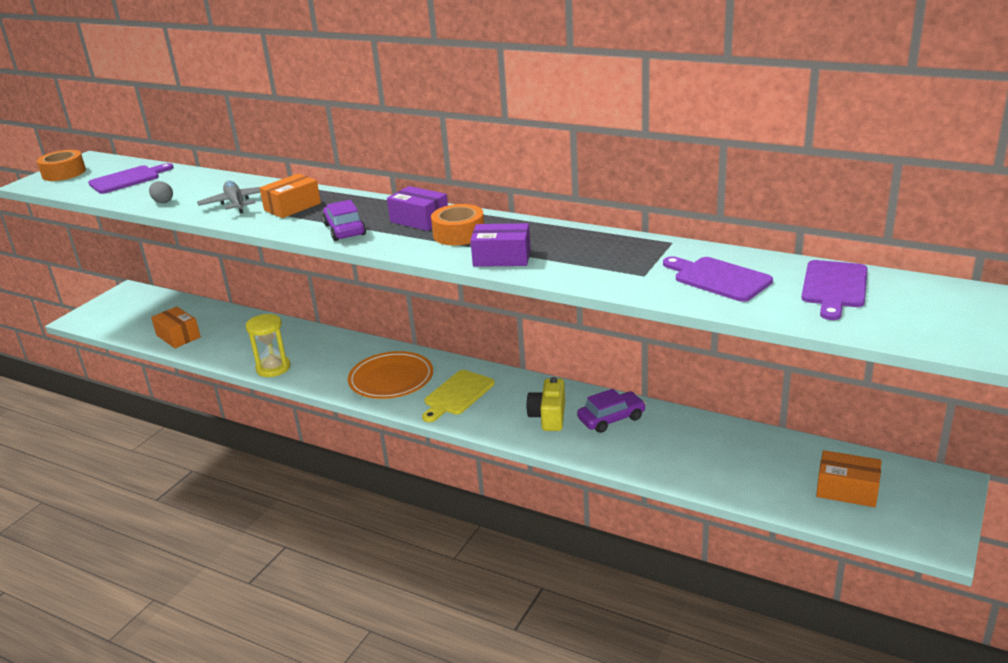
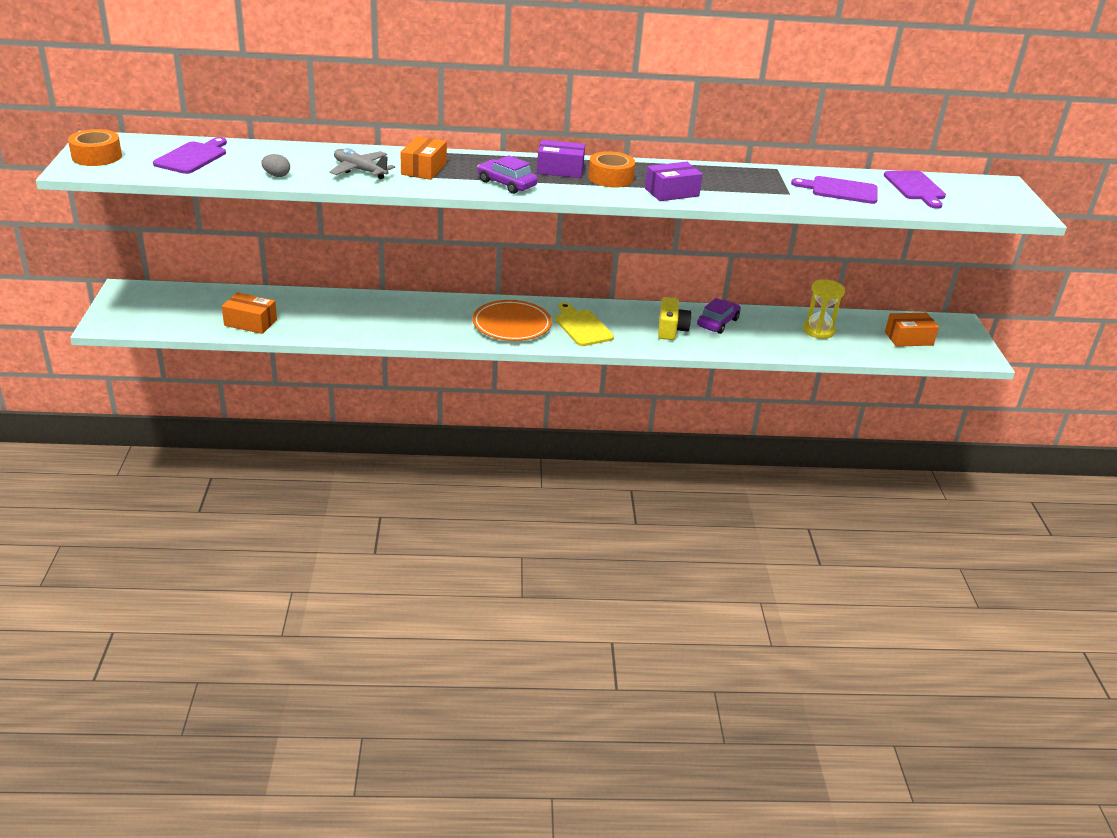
camera: 35 degrees left, 5 degrees up
yellow hourglass [246,314,291,377] -> yellow hourglass moved to [803,279,845,339]
yellow cutting board [422,370,495,422] -> yellow cutting board turned 150 degrees clockwise [555,303,614,346]
yellow camera [526,377,565,431] -> yellow camera turned 150 degrees counterclockwise [658,297,691,340]

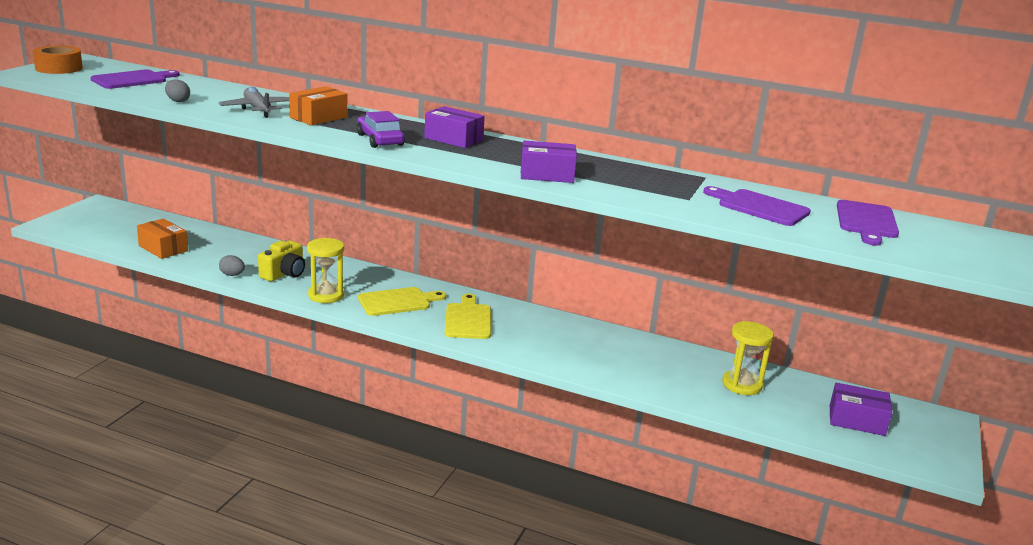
camera: 25 degrees right, 10 degrees down
orange plate [472,300,552,341] -> yellow cutting board [358,287,446,316]
orange tape [588,151,636,188] -> none
yellow camera [658,297,691,340] -> yellow camera moved to [258,240,305,281]
purple car [697,298,741,334] -> none
orange box [885,313,939,347] -> purple box [830,383,892,436]
none -> grey egg [219,255,245,276]
none -> yellow hourglass [307,238,344,303]

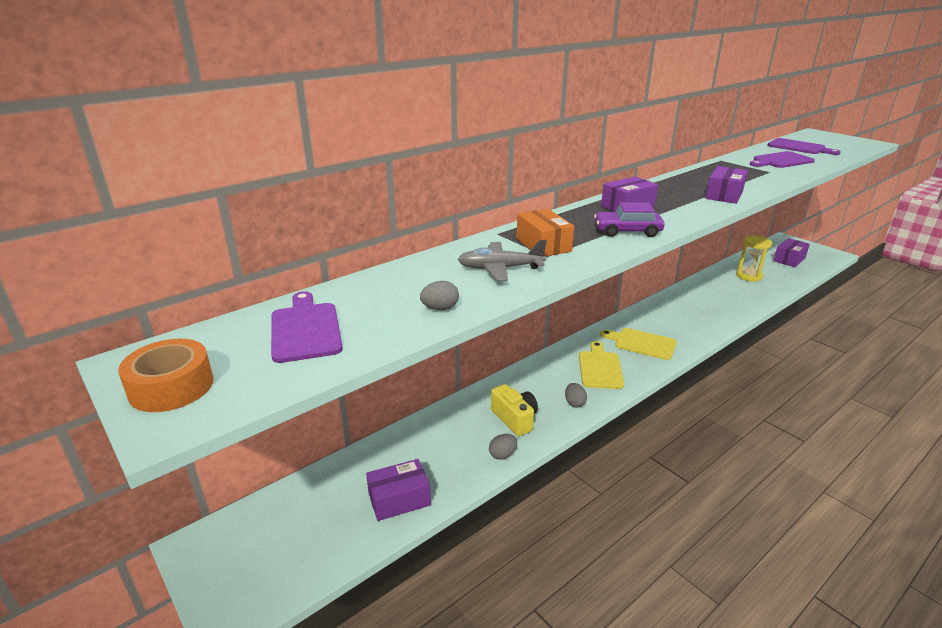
camera: 60 degrees left, 5 degrees up
orange box [137,218,188,259] -> purple box [366,459,431,521]
yellow hourglass [307,238,344,303] -> grey egg [565,383,587,407]

